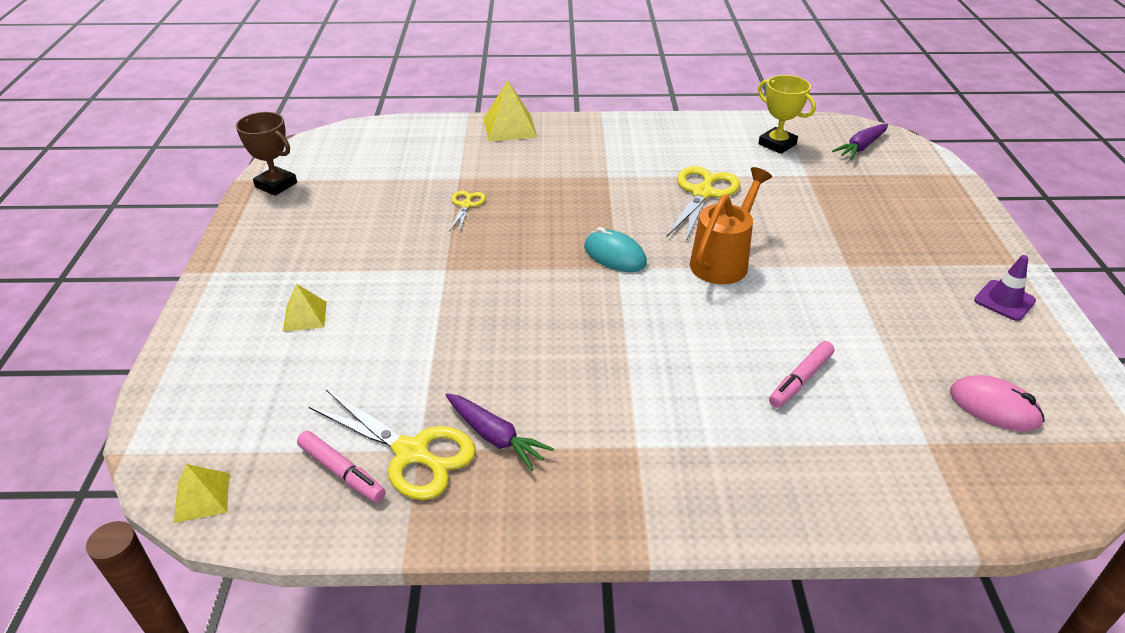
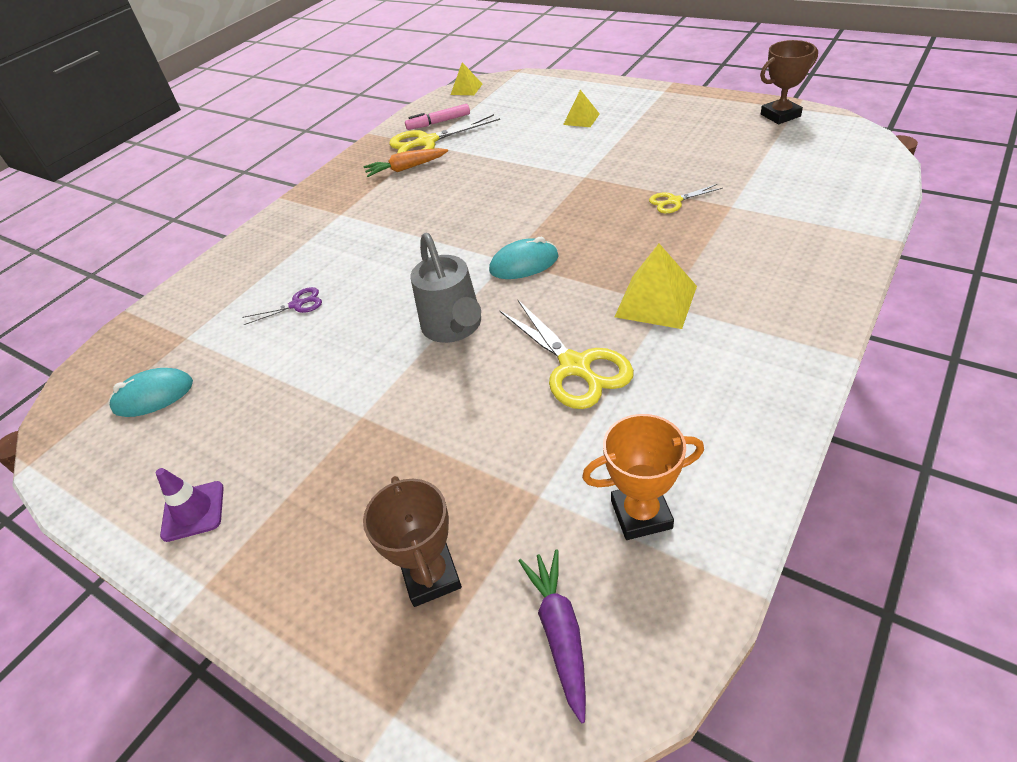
camera: 130 degrees right, 5 degrees up
purple carrot [446,393,554,471] -> orange carrot [364,148,448,177]
yellow scissors [449,191,486,233] -> yellow scissors turned 120 degrees clockwise [649,184,723,213]
yellow pyramid [484,80,537,142] -> yellow pyramid moved to [615,244,697,329]
orange watering can [690,167,772,284] -> grey watering can [410,233,481,343]
yellow trophy [758,75,816,154] -> orange trophy [582,414,704,540]
pink marker [769,341,834,408] -> purple scissors [242,287,322,325]
pink mouse [950,375,1045,431] -> turquoise mouse [108,368,193,417]
none -> brown trophy [363,476,462,607]

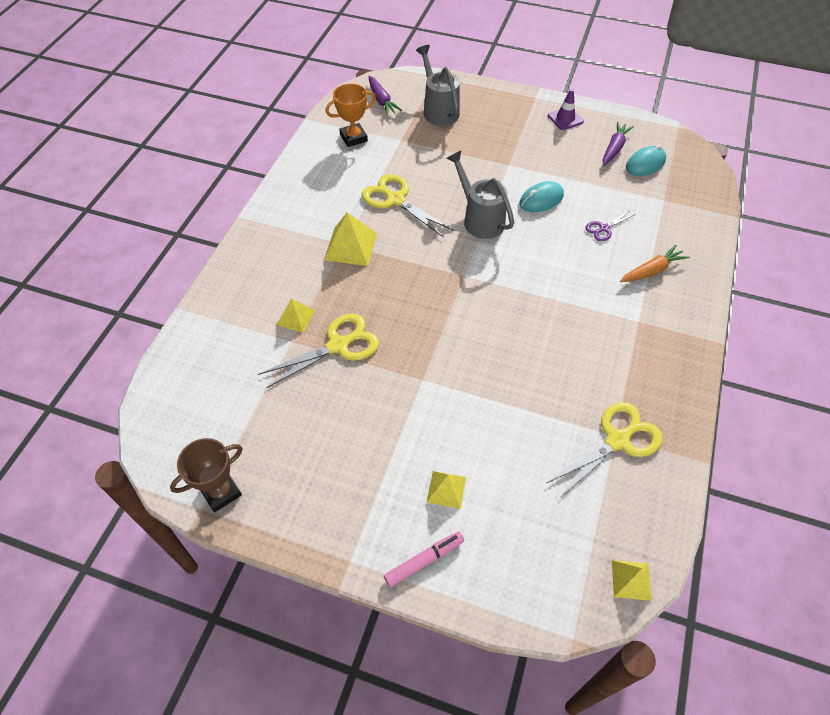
camera: 160 degrees right, 10 degrees up
brown trophy [363,476,462,607] -> grey watering can [416,45,460,126]
orange carrot [364,148,448,177] -> orange carrot moved to [620,245,689,282]
pink marker [405,104,470,130] -> pink marker moved to [384,532,464,587]
turquoise mouse [489,237,559,279] -> turquoise mouse moved to [519,181,564,212]
yellow scissors [649,184,723,213] -> yellow scissors [259,314,379,388], size x1.88
none -> yellow pyramid [277,298,315,333]
none -> purple carrot [603,121,634,166]

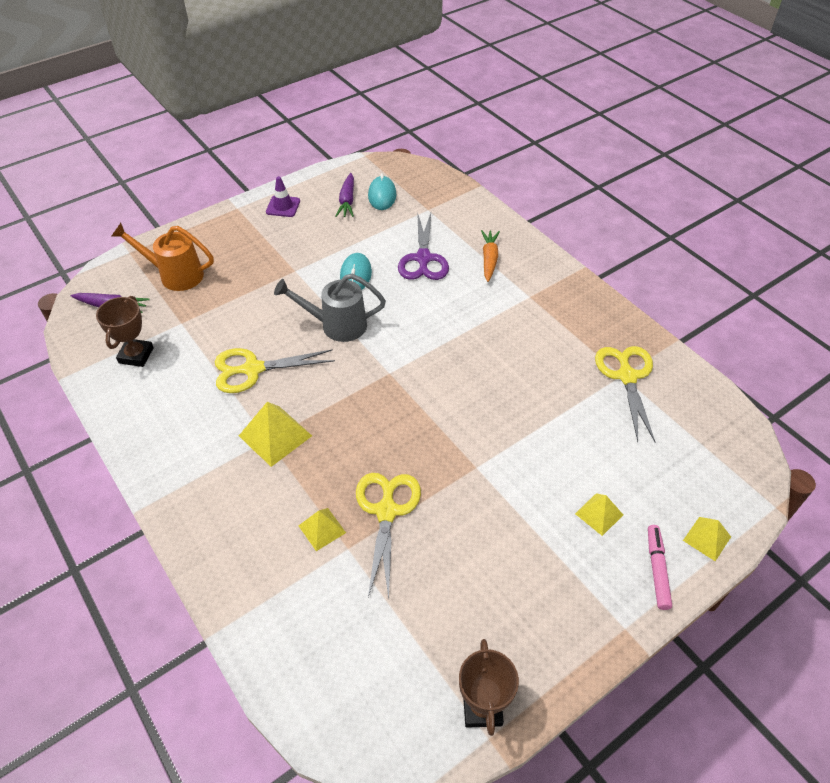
camera: 55 degrees left, 5 degrees down
orange trophy [325,84,376,147] -> brown trophy [96,296,154,367]
grey watering can [416,45,460,126] -> orange watering can [112,223,214,291]
purple scissors [585,211,636,241] -> purple scissors [398,212,449,280], size x1.88
purple carrot [603,121,634,166] -> purple carrot turned 150 degrees counterclockwise [336,173,354,217]
yellow pyramid [612,560,652,601] -> yellow pyramid moved to [683,517,731,561]

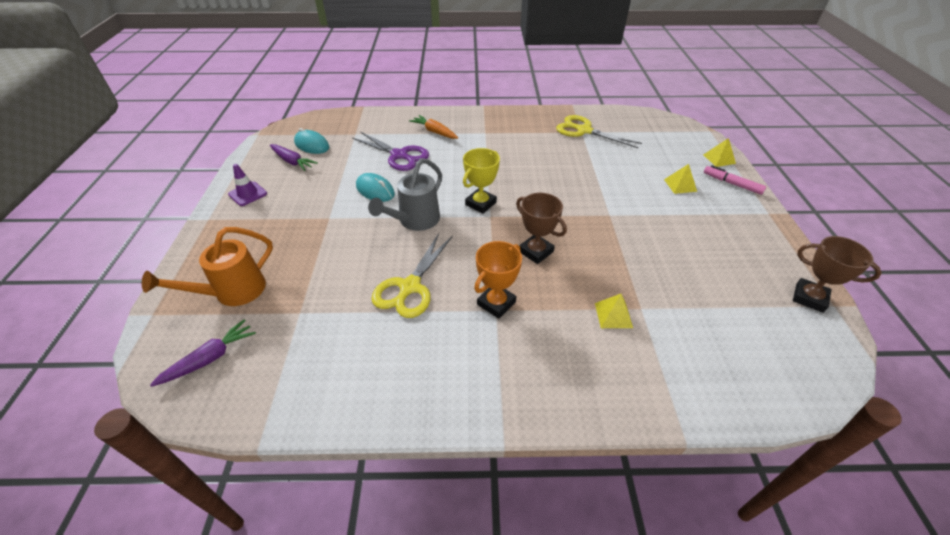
camera: 55 degrees left, 5 degrees down
brown trophy [96,296,154,367] -> brown trophy moved to [516,193,567,264]
yellow pyramid [239,402,312,467] -> orange trophy [474,241,522,319]
yellow scissors [356,473,421,599] -> none
none -> yellow trophy [463,148,500,214]

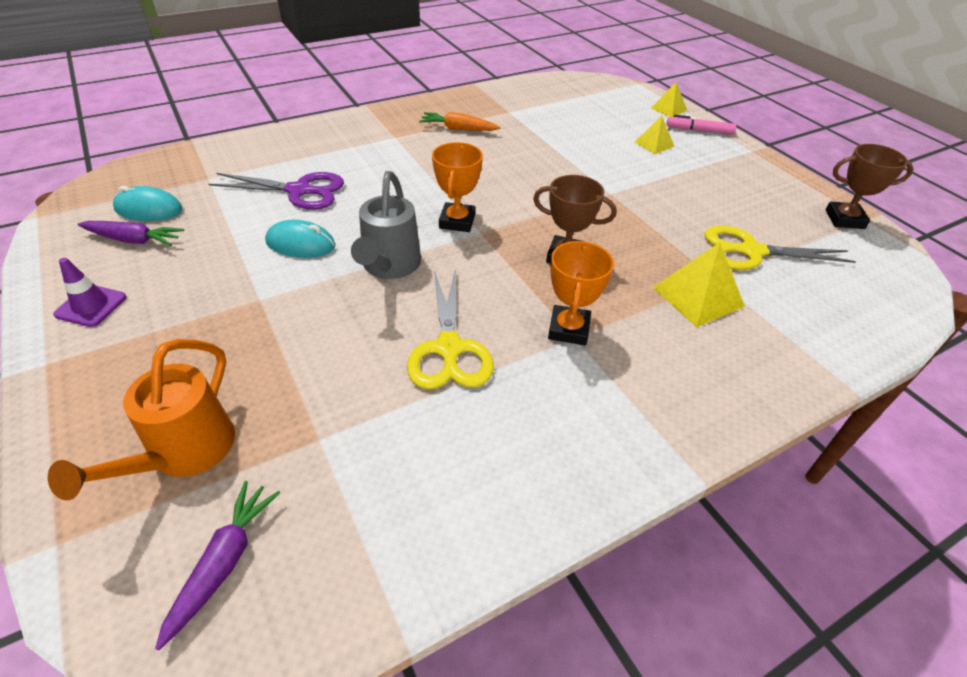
camera: 30 degrees left, 0 degrees up
orange carrot [409,115,458,139] -> orange carrot moved to [419,112,501,131]
yellow trophy [463,148,500,214] -> orange trophy [432,142,483,232]
yellow scissors [556,115,642,148] -> yellow scissors moved to [704,226,856,270]
yellow pyramid [595,294,633,328] -> yellow pyramid [653,243,745,327], size x1.64

